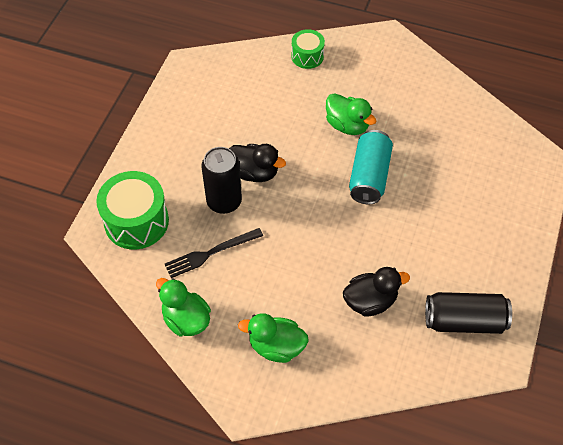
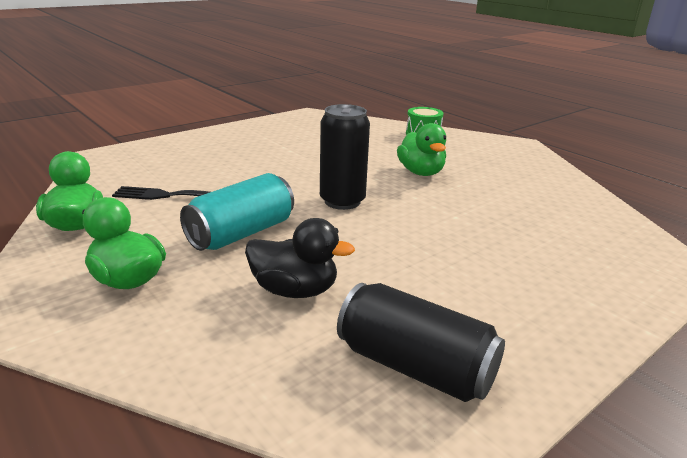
camera: 30 degrees right, 30 degrees down
green drum [96,171,169,250] -> none
black can [202,147,242,214] -> black can moved to [320,104,370,210]
black duck [229,144,286,182] -> none
turquoise can [349,130,393,204] -> turquoise can moved to [180,173,294,251]

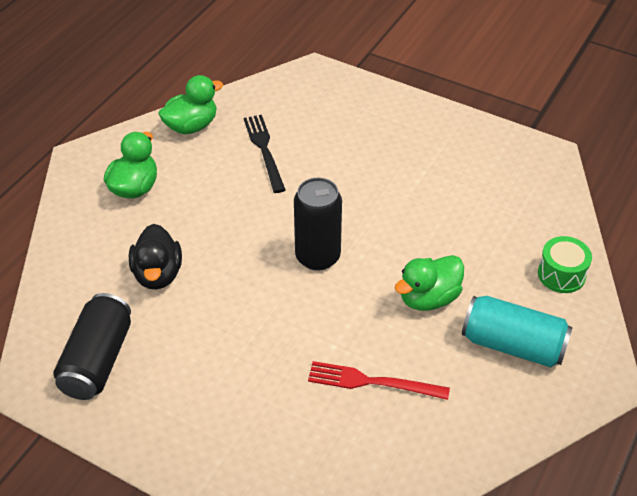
camera: 70 degrees right, 20 degrees up
turquoise can [180,173,294,251] -> turquoise can moved to [462,296,573,367]
none -> red fork [308,361,450,400]

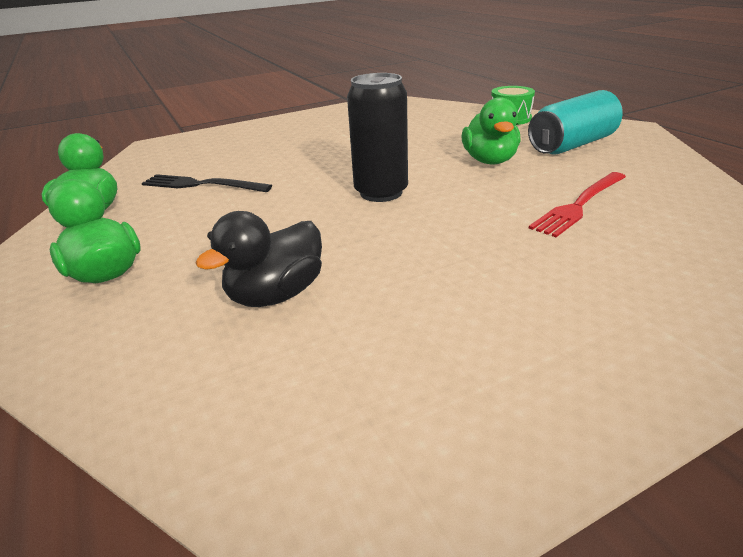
camera: 55 degrees left, 15 degrees down
black can [53,293,131,400] -> none
black duck [129,224,182,290] -> black duck turned 105 degrees clockwise [196,211,322,307]

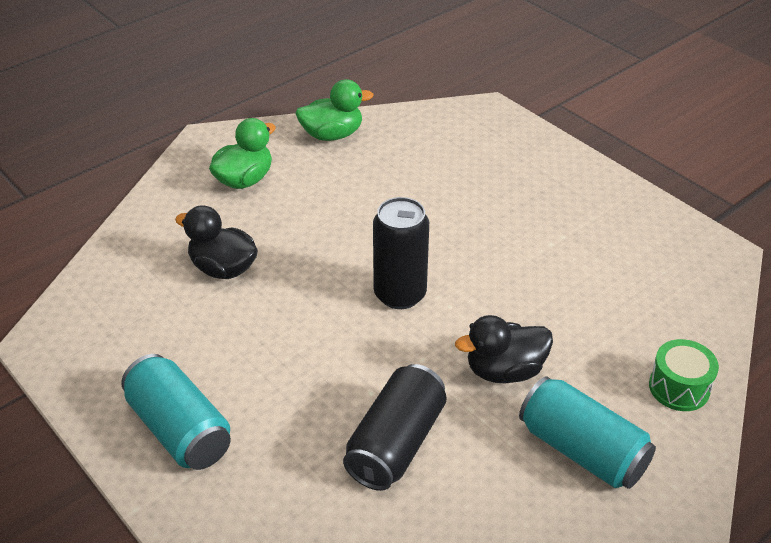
camera: 75 degrees right, 10 degrees up
black fork [142,174,272,192] -> none
green duck [461,97,521,164] -> black duck [455,315,553,383]
red fork [529,172,626,237] -> black can [343,364,447,491]
none -> turquoise can [121,354,231,470]

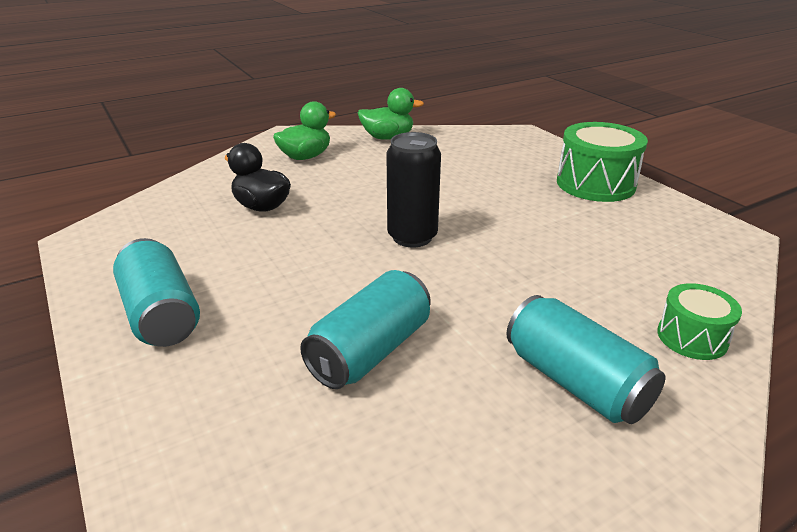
camera: 10 degrees right, 10 degrees down
black can [343,364,447,491] -> turquoise can [300,270,431,389]
black duck [455,315,553,383] -> none
none -> green drum [557,122,648,202]

